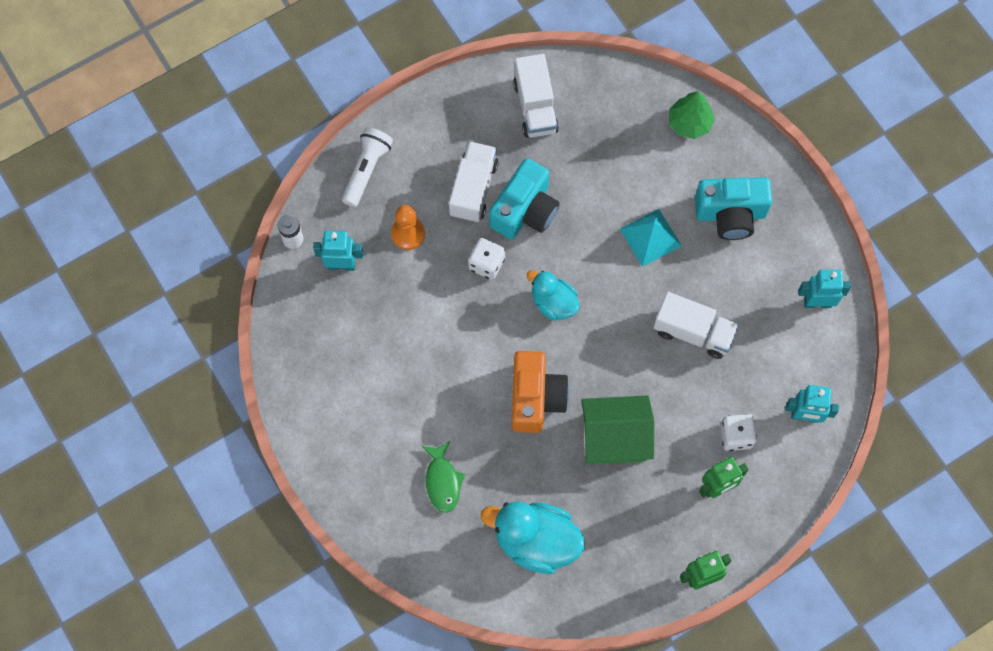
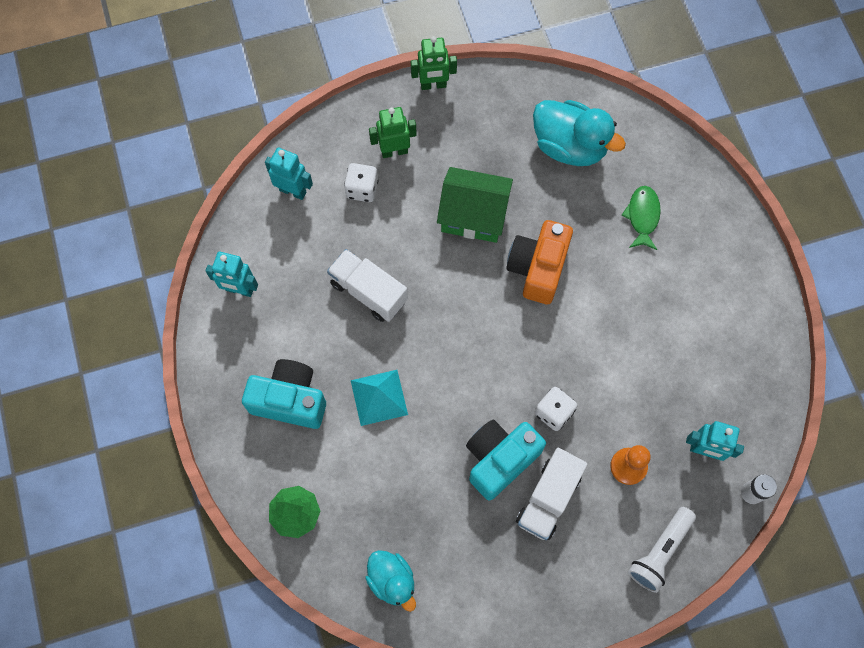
camera: 165 degrees left, 0 degrees up
white truck [513,54,559,138] -> none
turquoise duck [527,270,580,321] -> turquoise duck moved to [365,550,416,612]

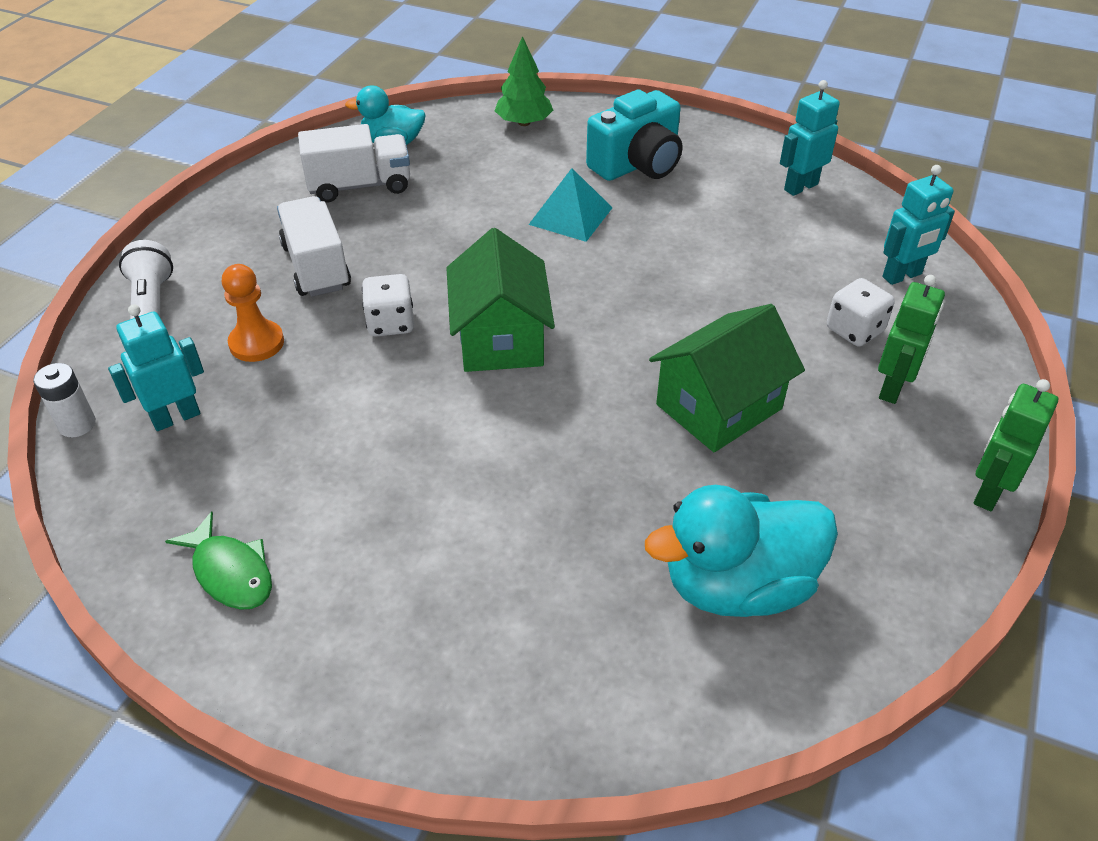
camera: 130 degrees right, 25 degrees down
white truck [327,249,408,322] -> white truck moved to [298,124,410,202]
turquoise camera [466,420,546,501] -> none
orange camera [506,220,573,304] -> none
green fish [622,186,661,250] -> green fish moved to [165,511,272,610]
none -> green house [446,228,555,372]

